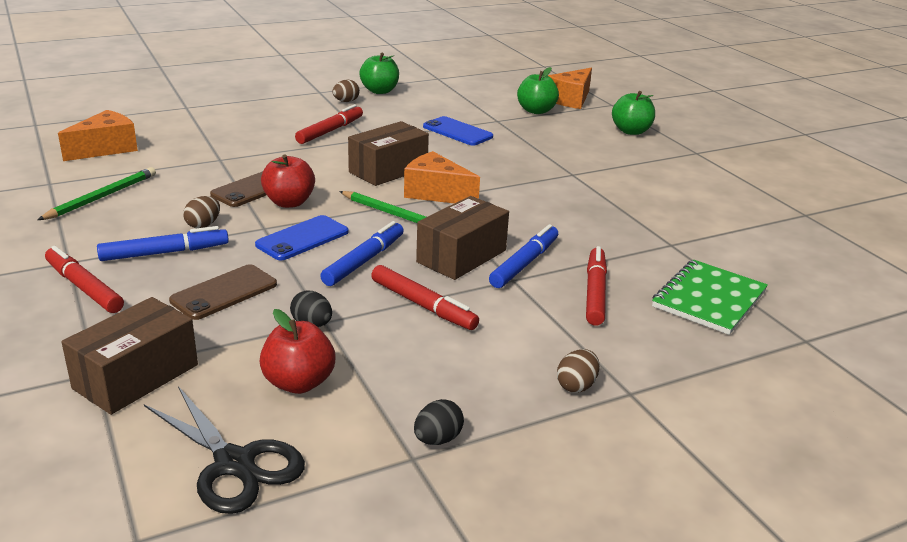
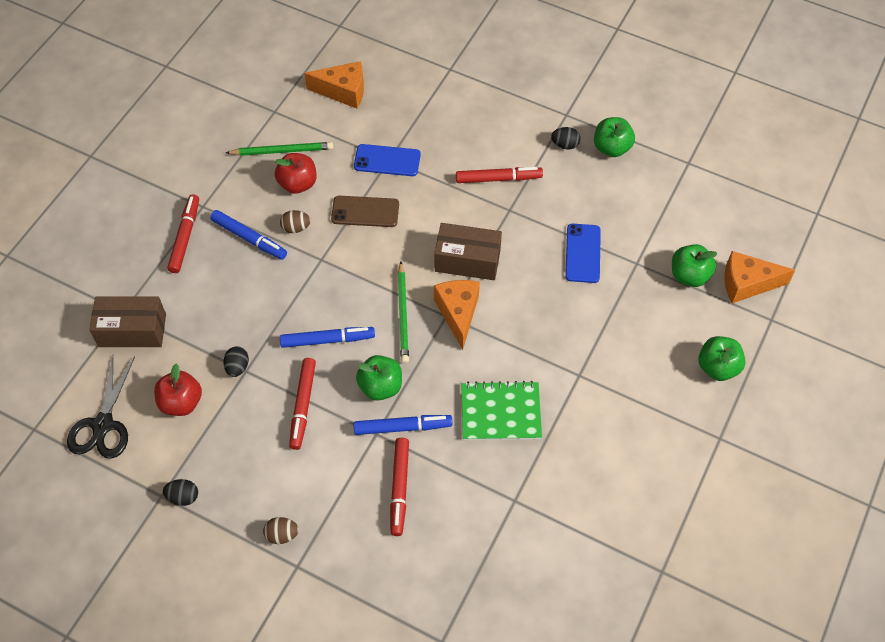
camera: 55 degrees right, 30 degrees up
brown phone [169,264,277,320] -> none
blue phone [255,215,349,261] -> blue phone moved to [354,144,421,176]
red apple [261,155,315,208] -> red apple moved to [275,153,317,194]
brown egg [333,79,360,102] -> black egg [551,127,580,150]
brown box [416,196,509,280] -> green apple [356,355,402,401]
red marker [586,246,607,326] -> red marker turned 120 degrees clockwise [390,438,409,536]
green notebook [652,260,768,335] -> green notebook moved to [461,381,542,440]

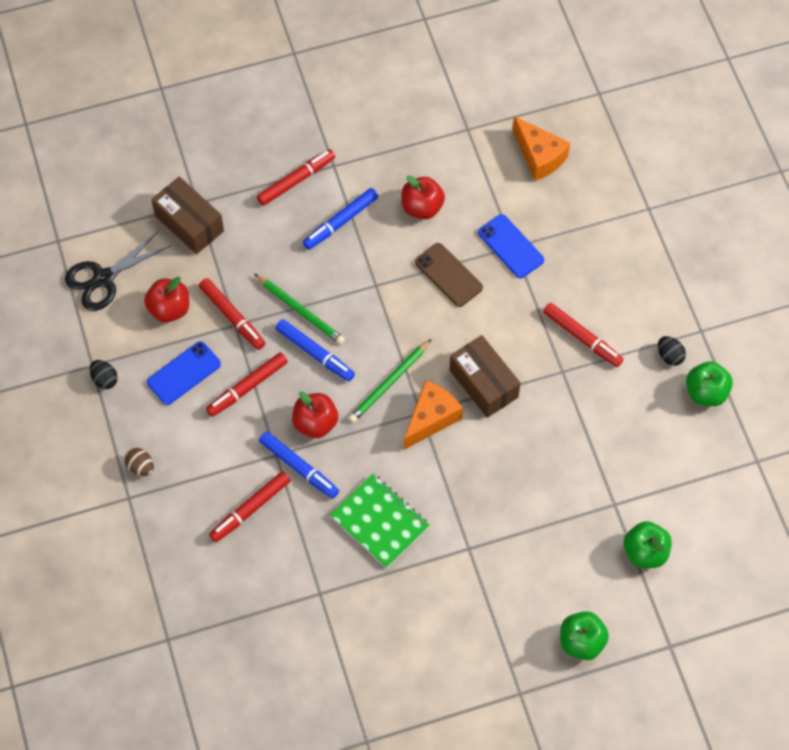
camera: 45 degrees right, 5 degrees up
blue marker [210,210,287,260] -> blue marker turned 60 degrees clockwise [303,188,378,250]
black egg [223,346,249,377] -> red marker [199,278,265,350]
green pencil [225,142,333,156] -> green pencil moved to [254,274,345,344]
brown egg [280,210,311,233] -> none
green apple [356,355,402,401] -> red apple [292,391,338,438]
blue phone [565,224,601,283] -> blue phone moved to [147,341,221,405]
orange cheese [724,251,795,303] -> none

